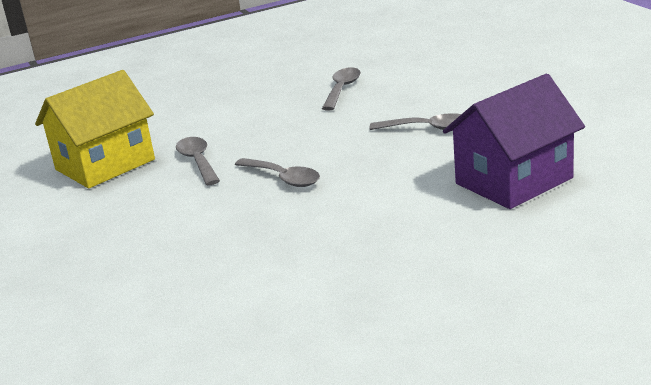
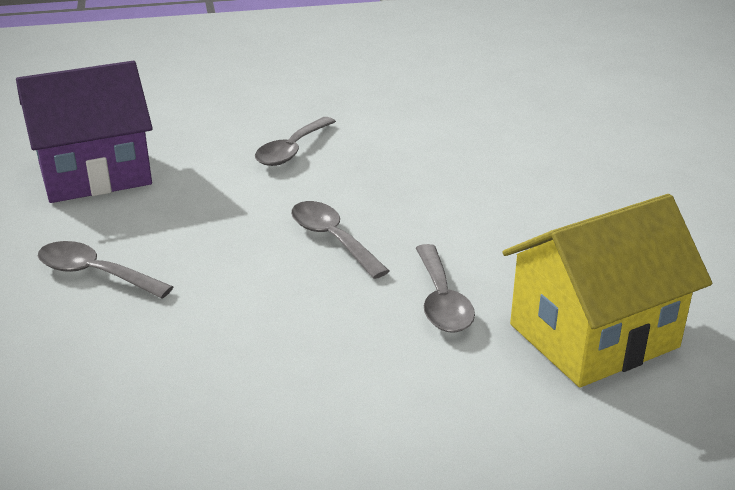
camera: 170 degrees left, 5 degrees up
grey spoon [322,67,361,111] -> grey spoon moved to [255,117,336,166]

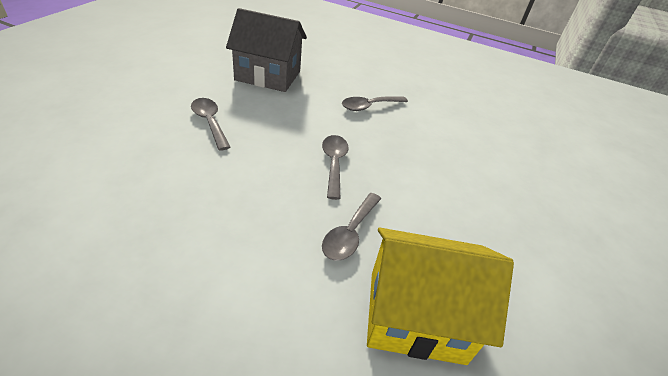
camera: 30 degrees right, 10 degrees up
purple house [16,61,153,203] -> grey house [226,8,307,92]

